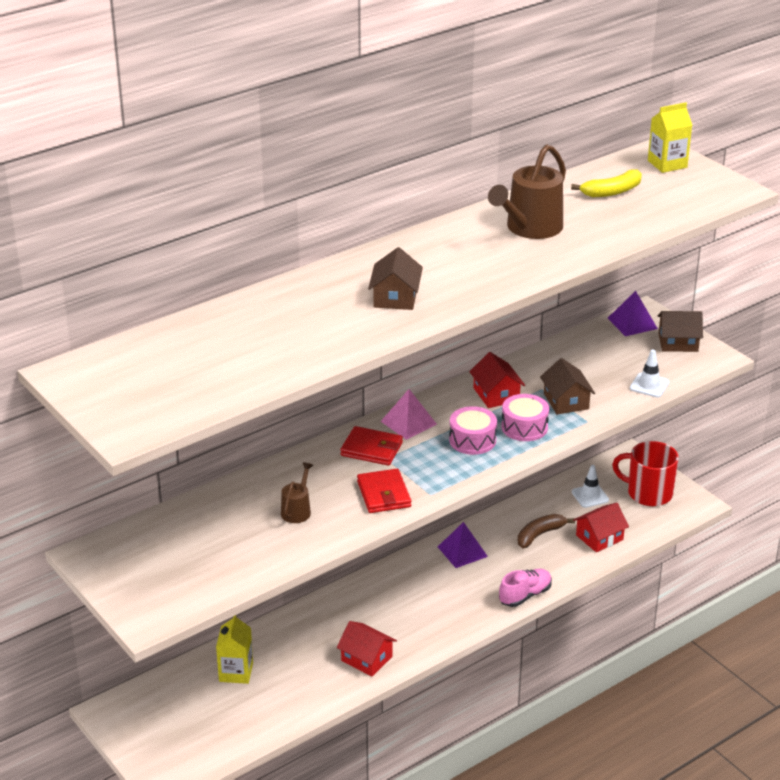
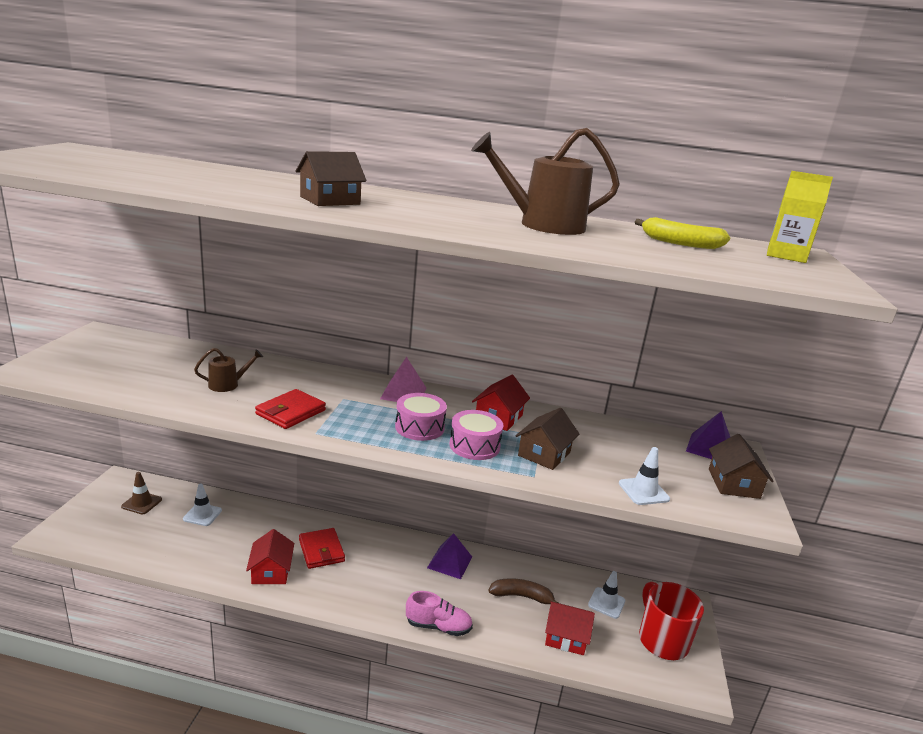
camera: 45 degrees right, 10 degrees down
yellow carton [216,615,253,684] -> white traffic cone [183,483,222,526]
red wallet [340,426,403,466] -> red wallet moved to [299,528,345,569]
brown house [658,311,703,352] -> brown house turned 45 degrees clockwise [709,434,774,499]
none -> brown traffic cone [121,472,162,514]

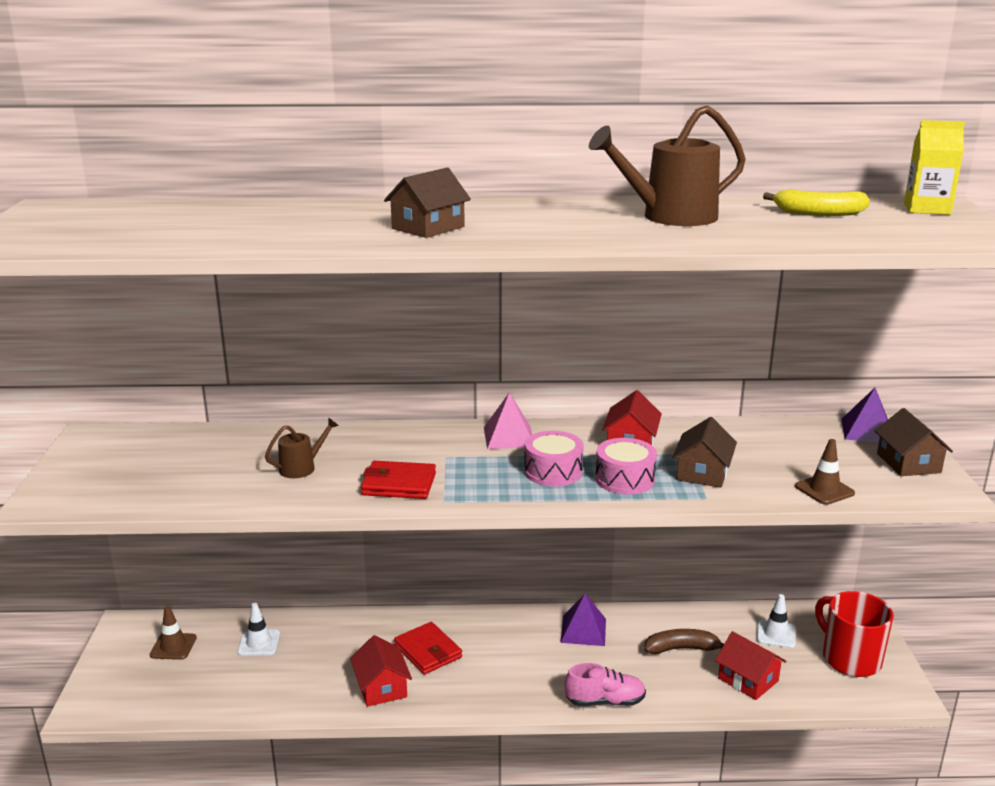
camera: 10 degrees left, 0 degrees up
red wallet [255,389,326,429] -> red wallet turned 75 degrees clockwise [361,461,436,499]
red house [545,601,595,655] -> red house turned 45 degrees clockwise [715,631,787,700]
white traffic cone [619,447,670,505] -> brown traffic cone [795,439,855,505]

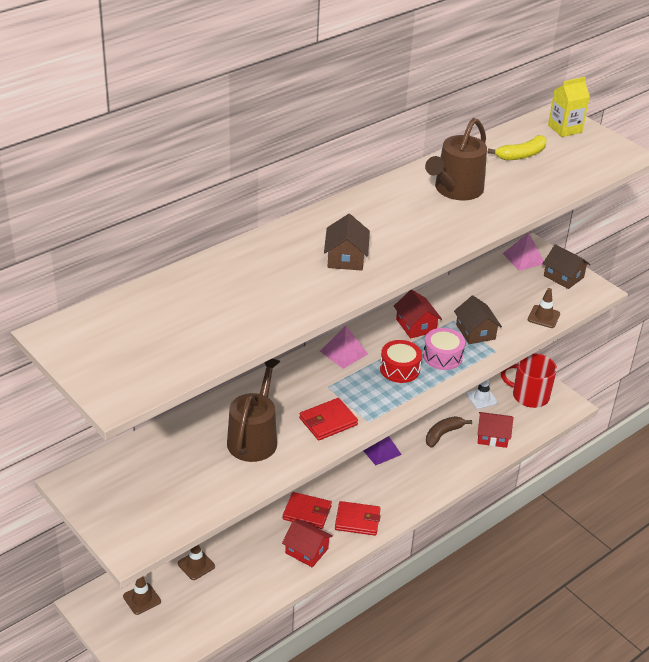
camera: 40 degrees left, 15 degrees up
white traffic cone [237,603,280,656] -> brown traffic cone [178,545,215,580]
brown watering can [265,418,339,478] -> brown watering can [227,359,281,462], size x1.93
pink drum [524,431,584,486] -> red drum [380,340,422,383]
pink shoe [565,663,646,706] -> none
purple pyramid [842,388,888,443] -> pink pyramid [502,232,544,271]
none -> red wallet [335,501,381,536]

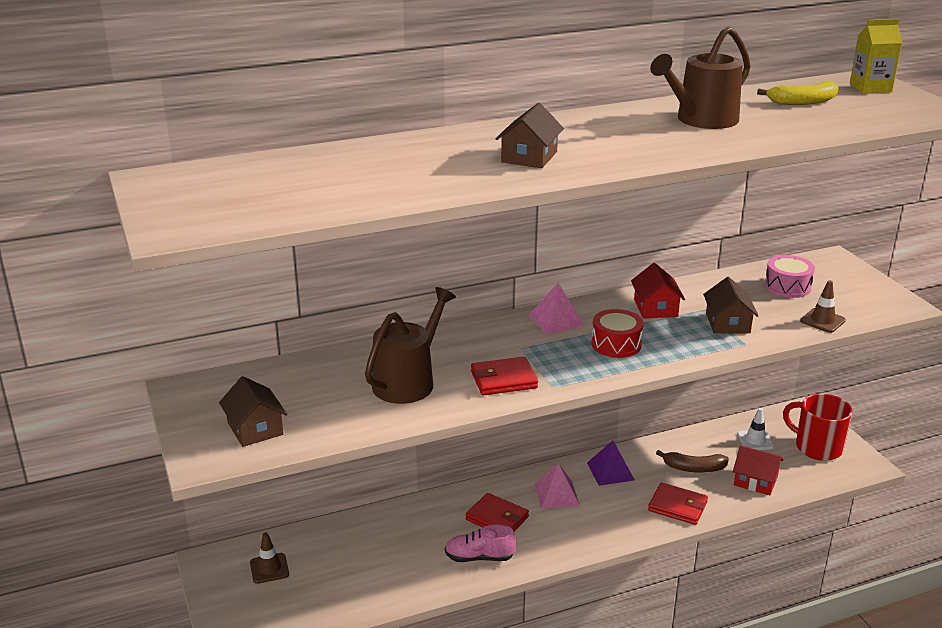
camera: 20 degrees right, 10 degrees down
brown traffic cone [178,545,215,580] -> none
red house [282,520,333,568] -> pink shoe [445,524,516,562]
red wallet [335,501,381,536] -> red wallet moved to [648,482,708,525]
pink drum [423,328,465,370] -> pink drum moved to [764,255,815,298]
brown banana [426,416,472,448] -> brown banana turned 150 degrees counterclockwise [656,450,729,473]
pink pyramid [502,232,544,271] -> pink pyramid moved to [535,463,580,509]
brown house [543,244,590,289] -> brown house moved to [219,376,287,447]

